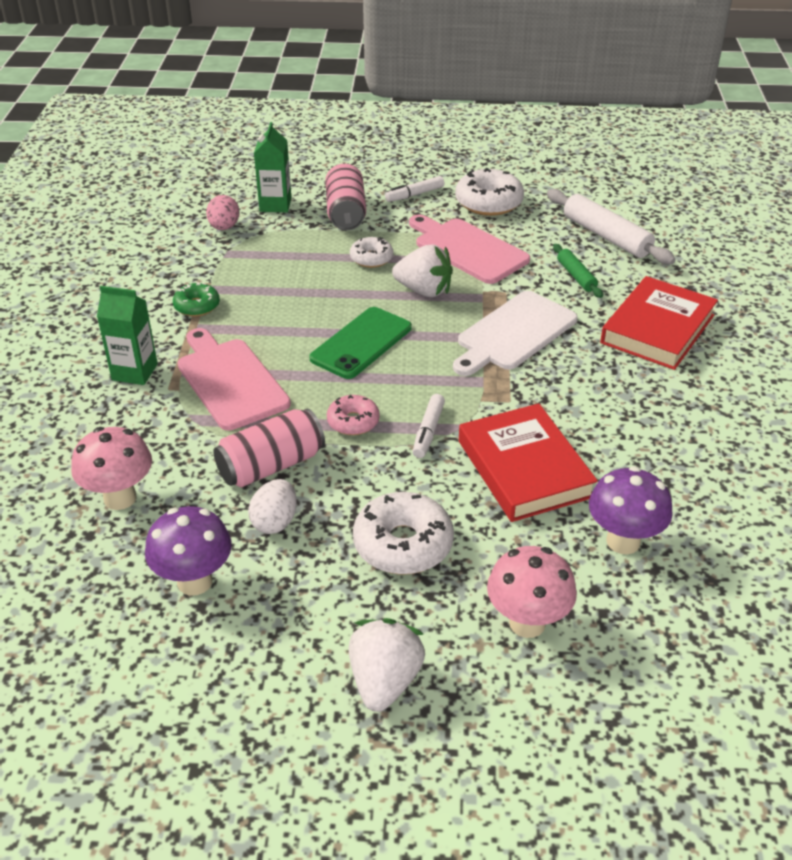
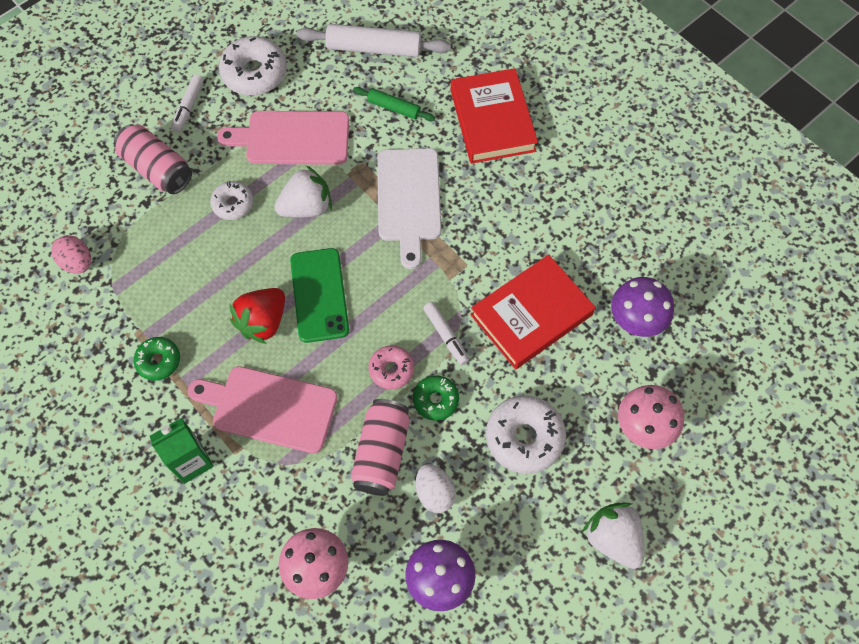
camera: 45 degrees left, 25 degrees up
green carton [254,122,291,212] -> none
red book [459,403,598,522] -> red book turned 60 degrees counterclockwise [470,255,595,370]
none -> red strawberry [229,288,285,344]
none -> green donut [413,376,459,421]

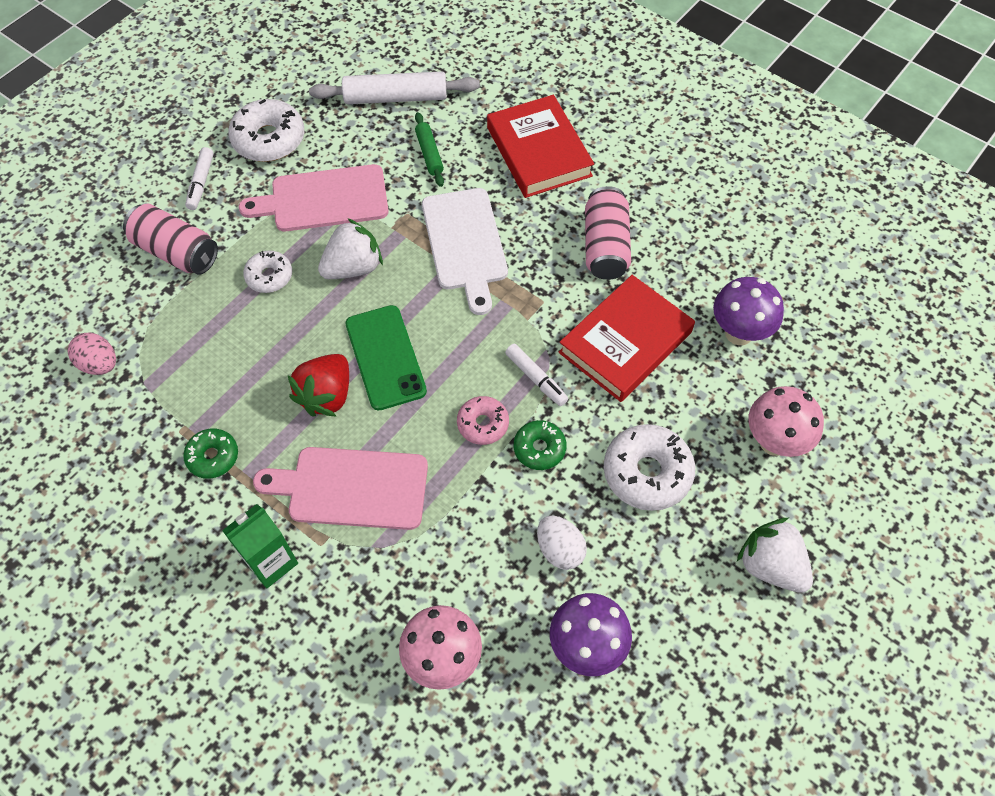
camera: 10 degrees left, 5 degrees down
pink can [351,399,410,496] -> pink can moved to [585,186,631,280]
green rolling pin [353,87,435,121] -> green rolling pin turned 60 degrees clockwise [415,112,444,187]

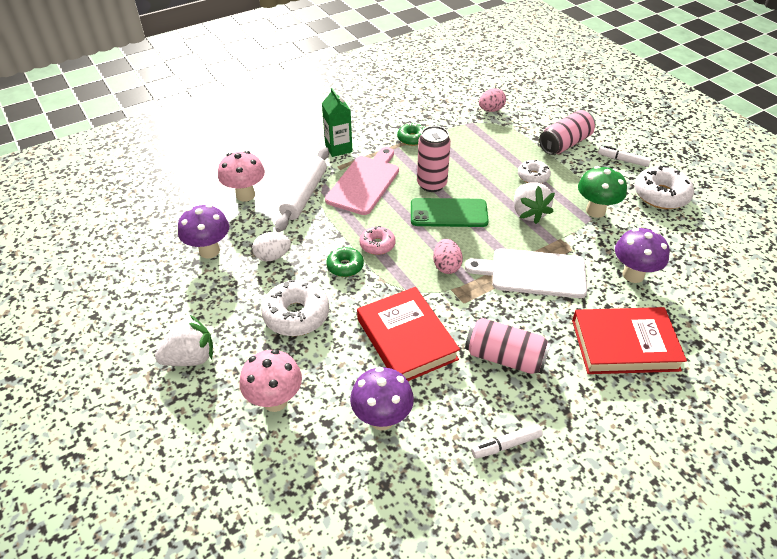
camera: 110 degrees right, 15 degrees down
pink cutting board [239,164,389,231] -> green mushroom [578,166,627,218]
red strawberry [288,354,349,417] -> pink can [417,126,451,192]
white rolling pin [309,71,480,104] -> white rolling pin moved to [275,147,329,232]
green rolling pin [415,112,444,187] -> purple mushroom [615,228,670,283]
white marker [505,344,568,406] -> white marker moved to [471,424,543,459]
none -> pink egg [433,239,463,274]

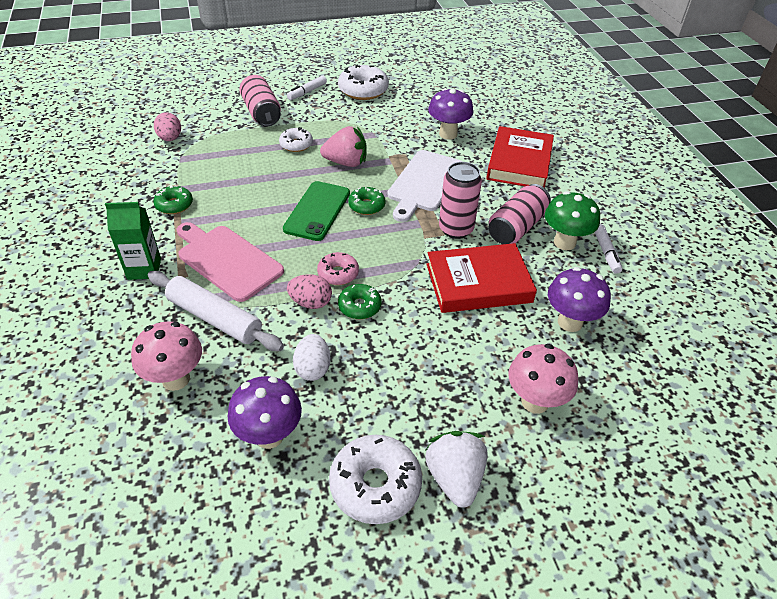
camera: 75 degrees left, 0 degrees up
white donut [261,279,329,336] -> white donut moved to [329,435,422,524]
pink can [417,126,451,192] -> pink can moved to [439,162,482,239]
pink egg [433,239,463,274] -> pink egg moved to [287,274,332,309]
white strawberry [514,182,555,224] -> pink strawberry [320,126,367,167]
green mushroom [578,166,627,218] -> green mushroom moved to [545,191,600,250]
none -> green donut [348,187,386,215]

